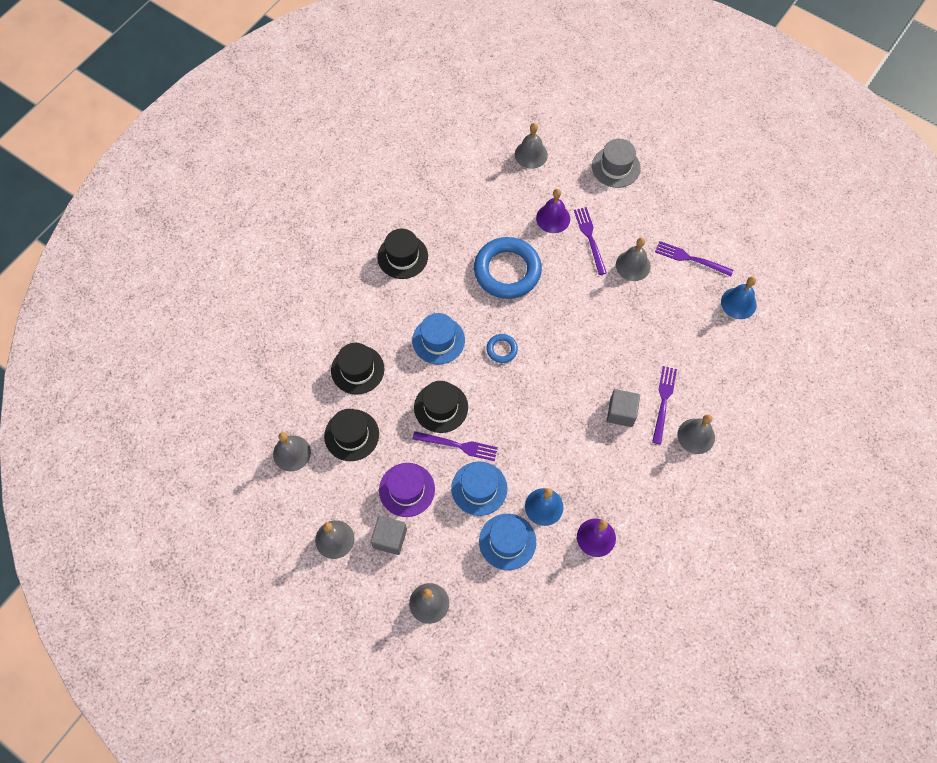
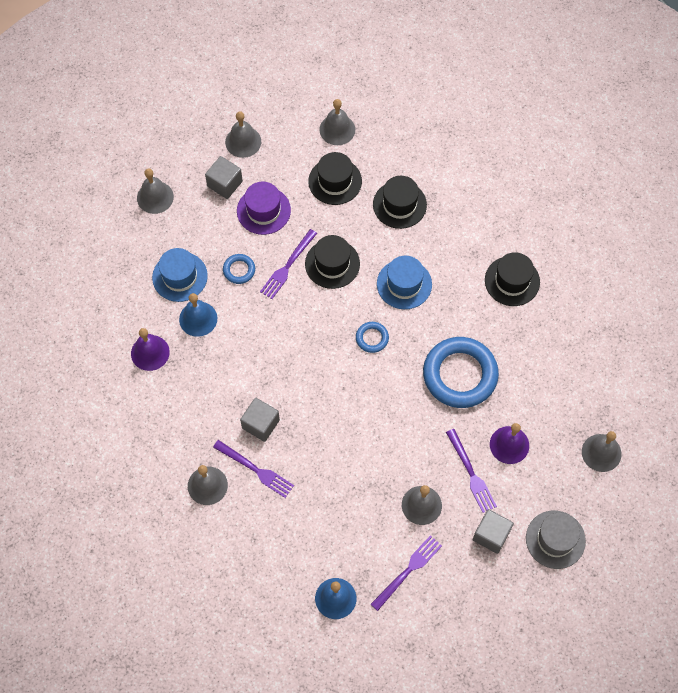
camera: 110 degrees right, 0 degrees up
blue hat [451,461,507,516] -> blue ring [223,254,255,284]
purple fork [574,207,607,275] -> purple fork turned 60 degrees clockwise [446,429,497,513]
none -> grey cube [473,509,514,554]

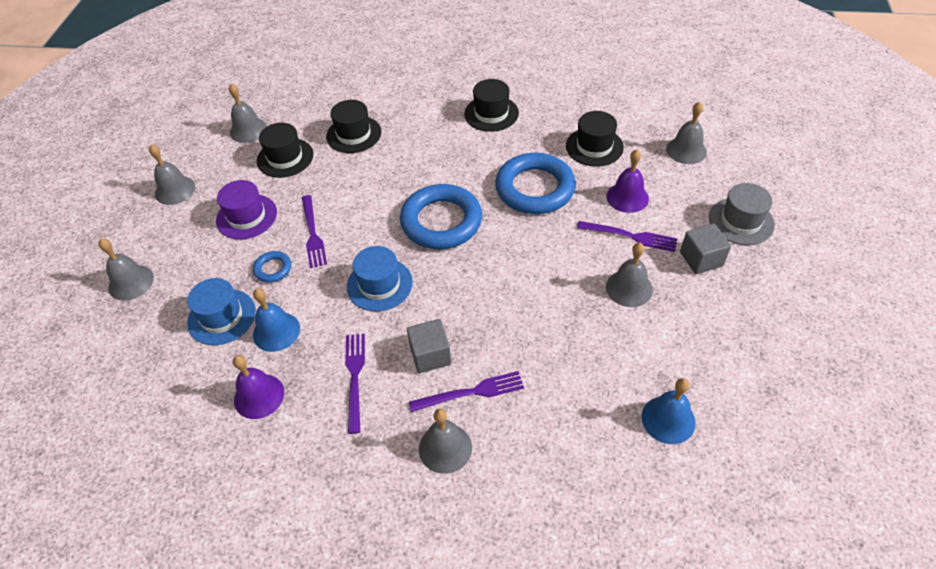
camera: 45 degrees left, 15 degrees down
grey cube [205,156,243,199] -> none
black hat [305,235,360,289] -> black hat moved to [566,111,624,167]
blue ring [356,322,389,353] -> blue ring [400,184,482,249], size x2.24
purple fork [371,535,442,611] -> purple fork moved to [345,334,365,434]
blue hat [377,256,432,309] -> blue hat moved to [347,246,413,311]

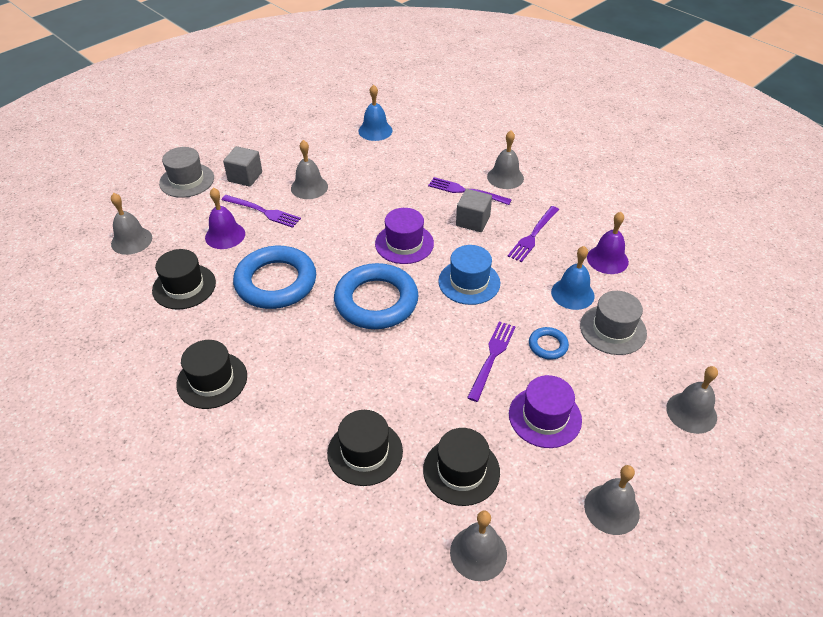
camera: 145 degrees left, 5 degrees down
blue hat [187,278,256,345] -> grey hat [580,291,647,355]
purple fork [577,221,677,252] -> purple fork turned 150 degrees clockwise [222,195,301,228]
none -> purple hat [375,208,434,264]

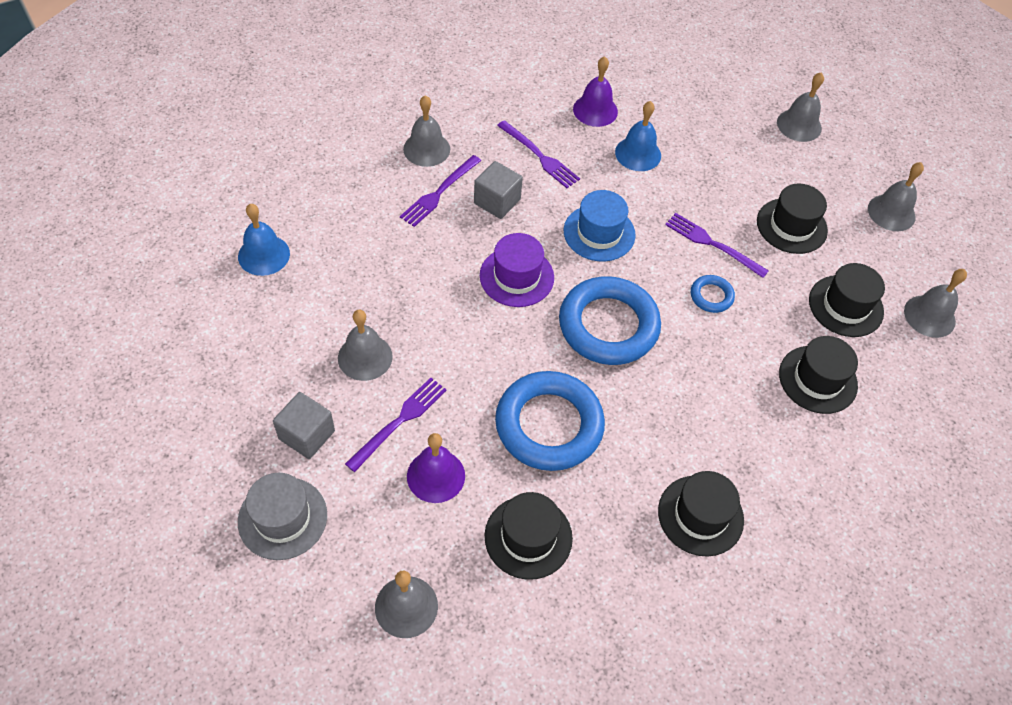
camera: 80 degrees left, 10 degrees up
purple hat [509,375,582,448] -> black hat [757,184,828,254]
blue ring [529,327,569,360] -> blue ring moved to [691,275,735,313]
grey hat [580,291,647,355] -> none

